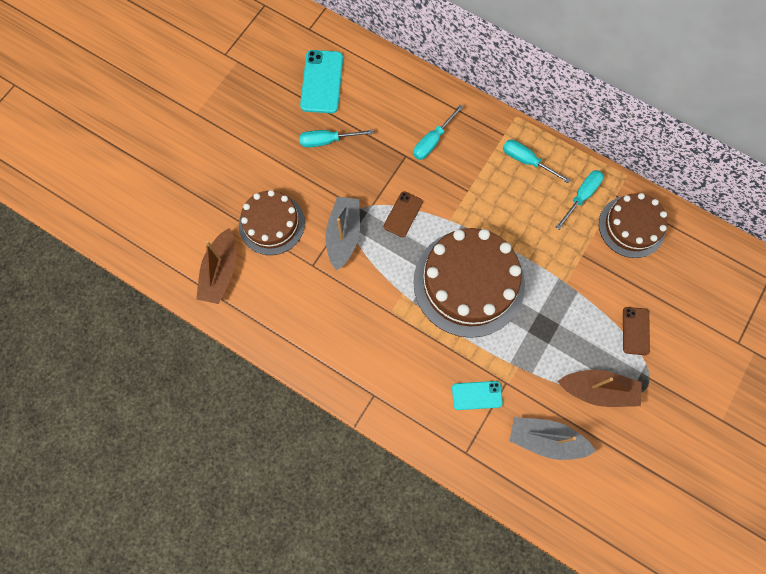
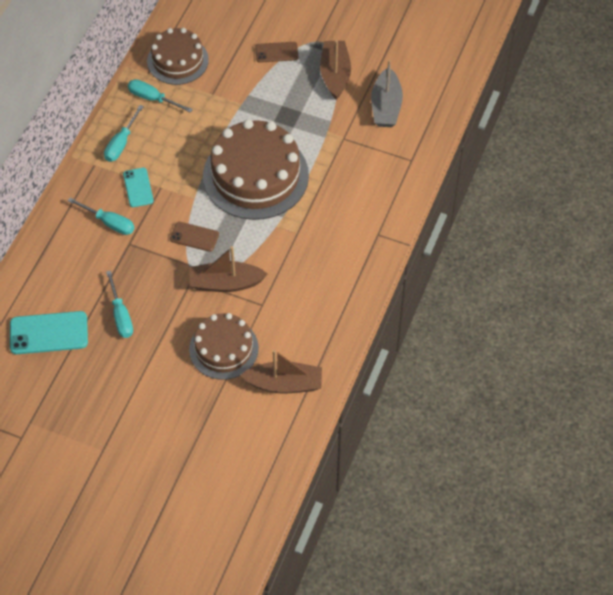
camera: 100 degrees left, 15 degrees down
grey boat [325,197,360,271] -> brown boat [189,246,268,292]
turquoise phone [452,381,503,410] -> turquoise phone moved to [123,168,154,207]

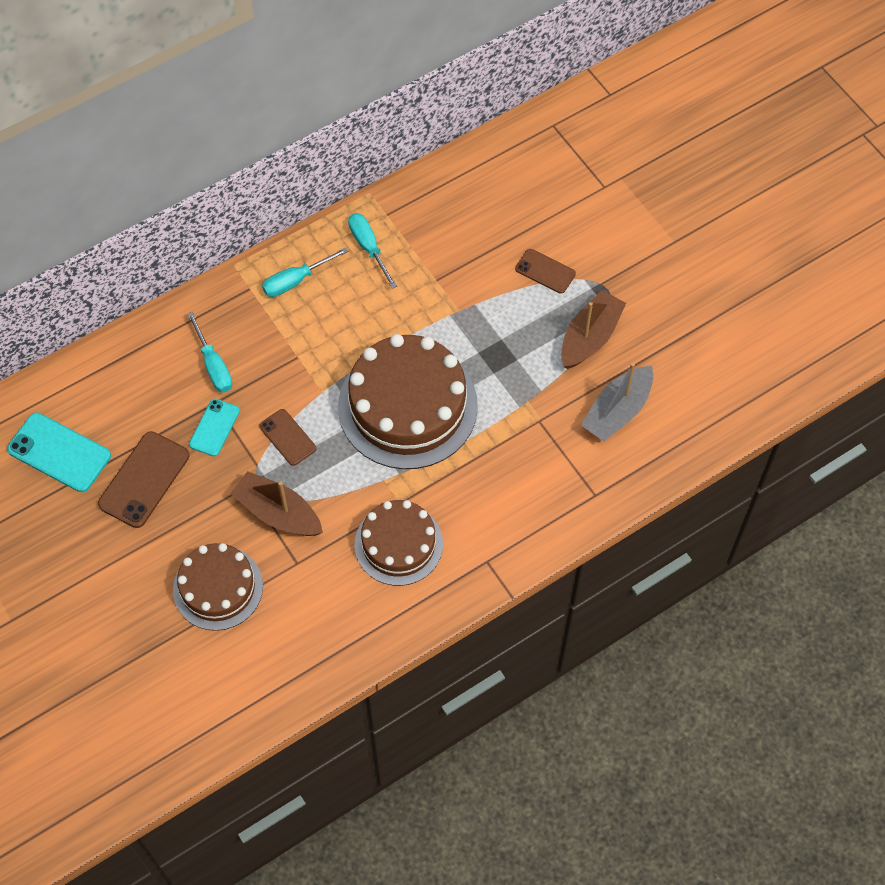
camera: 35 degrees right, 5 degrees up
turquoise screwdriver [106,271,133,338] -> brown phone [98,431,189,528]
turquoise phone [123,168,154,207] -> turquoise phone moved to [189,399,240,456]
brown cake [147,28,209,85] -> brown cake moved to [355,500,443,586]
brown boat [240,349,322,393] -> none

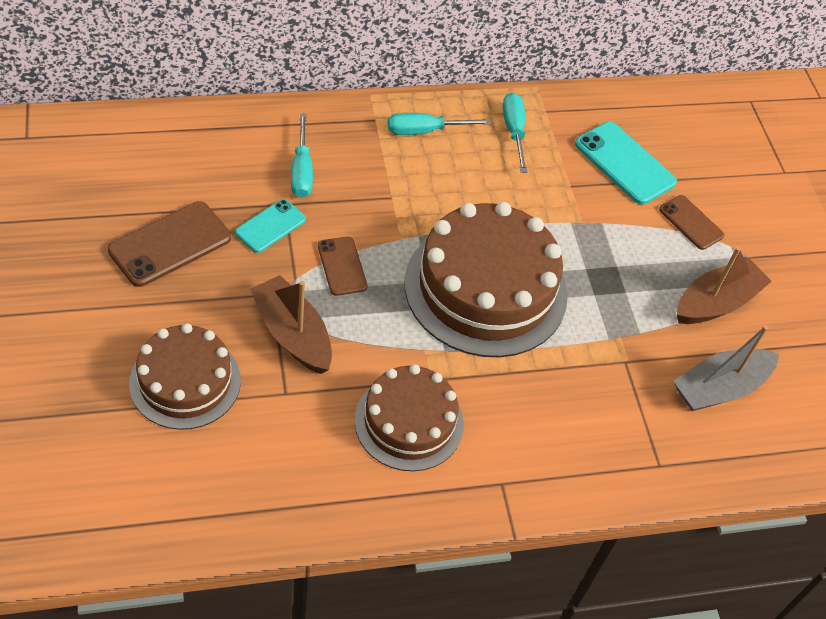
camera: 15 degrees right, 10 degrees down
turquoise phone [7,413,111,492] -> turquoise phone moved to [575,122,677,205]

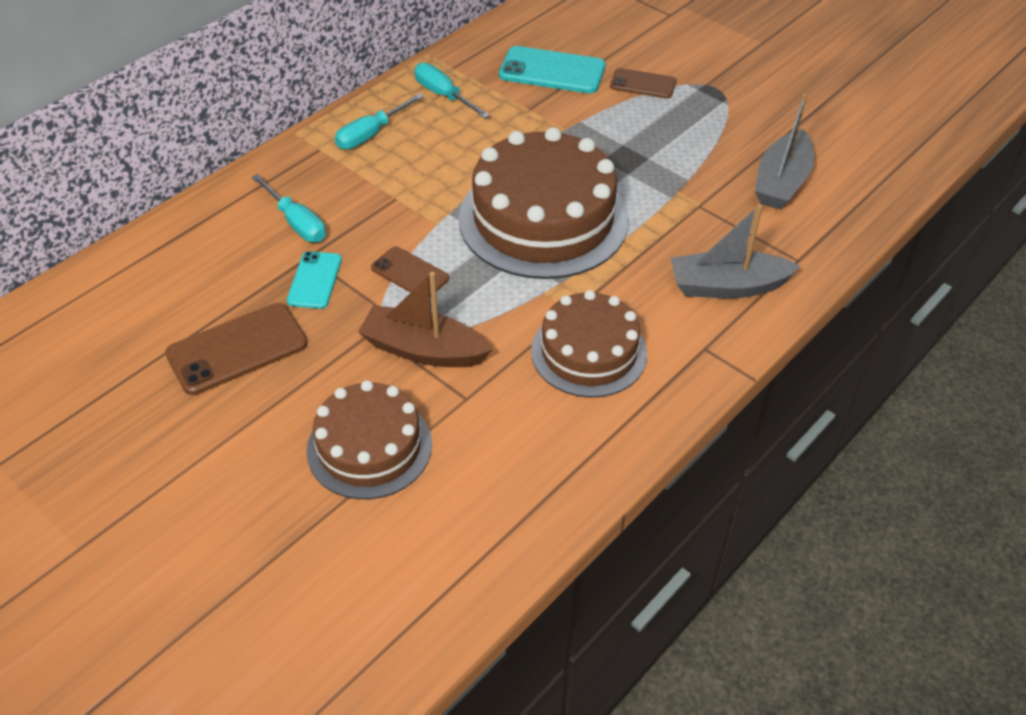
camera: 30 degrees left, 5 degrees down
brown phone [108,201,231,287] -> brown phone turned 45 degrees clockwise [165,303,308,395]
brown boat [677,247,772,324] -> none
none -> grey boat [671,204,801,298]

